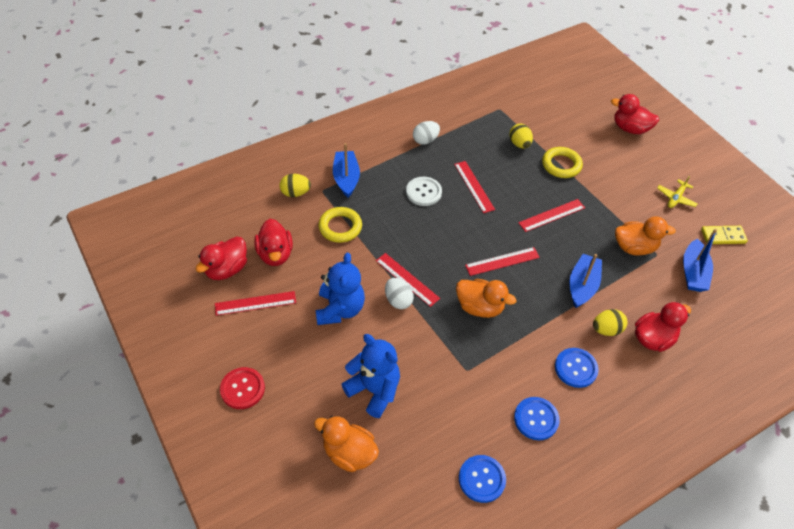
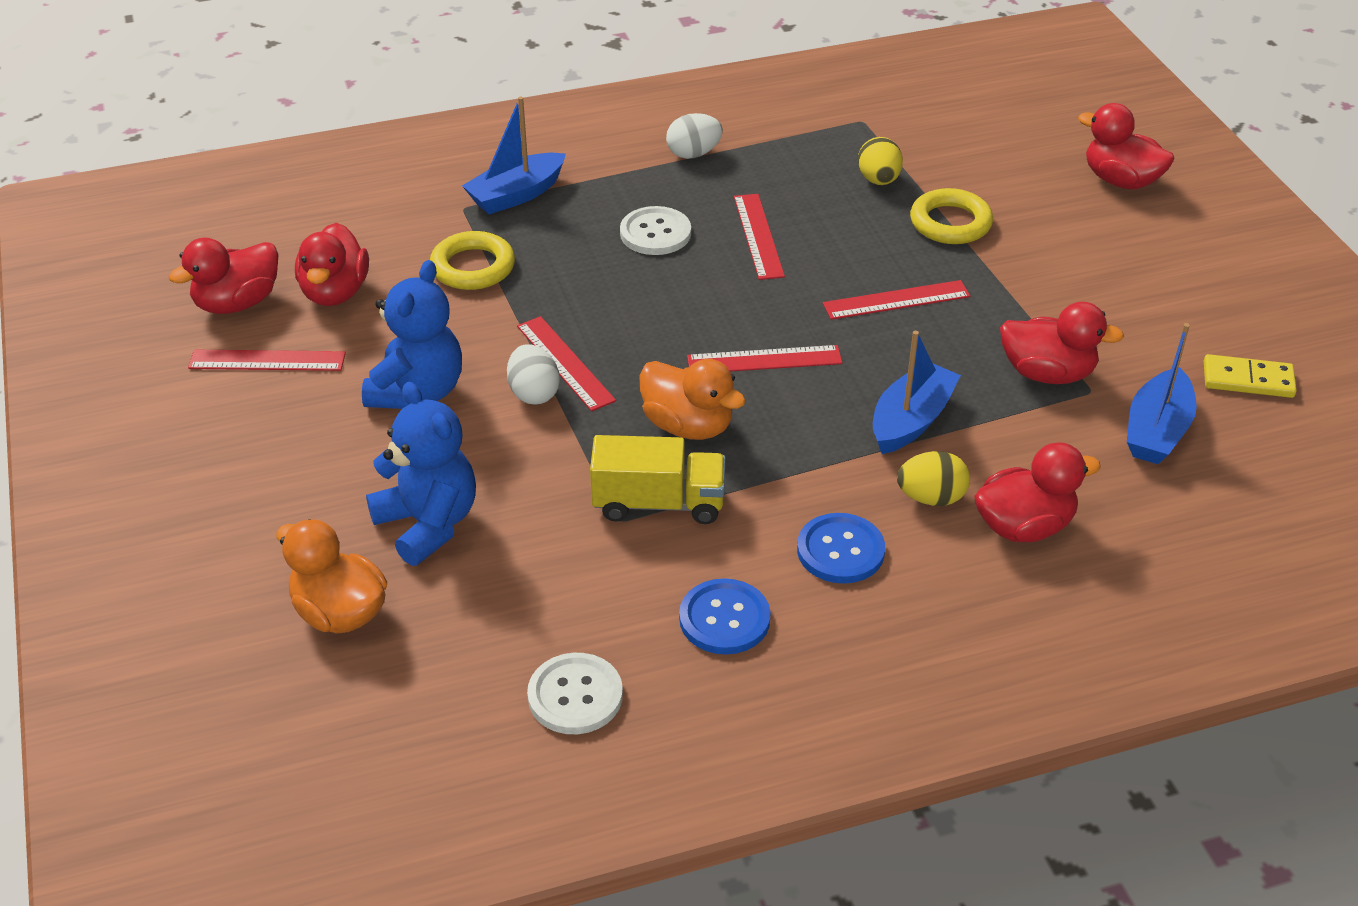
camera: 15 degrees right, 10 degrees down
red button [220,367,265,409] -> none
yellow egg [279,174,311,197] -> none
blue boat [333,143,360,198] -> blue boat turned 135 degrees counterclockwise [462,97,566,214]
blue button [459,455,506,503] -> white button [527,653,623,734]
orange duck [615,216,676,256] -> red duck [1000,302,1124,384]
yellow plane [657,176,698,208] -> none
none -> yellow truck [590,435,725,524]

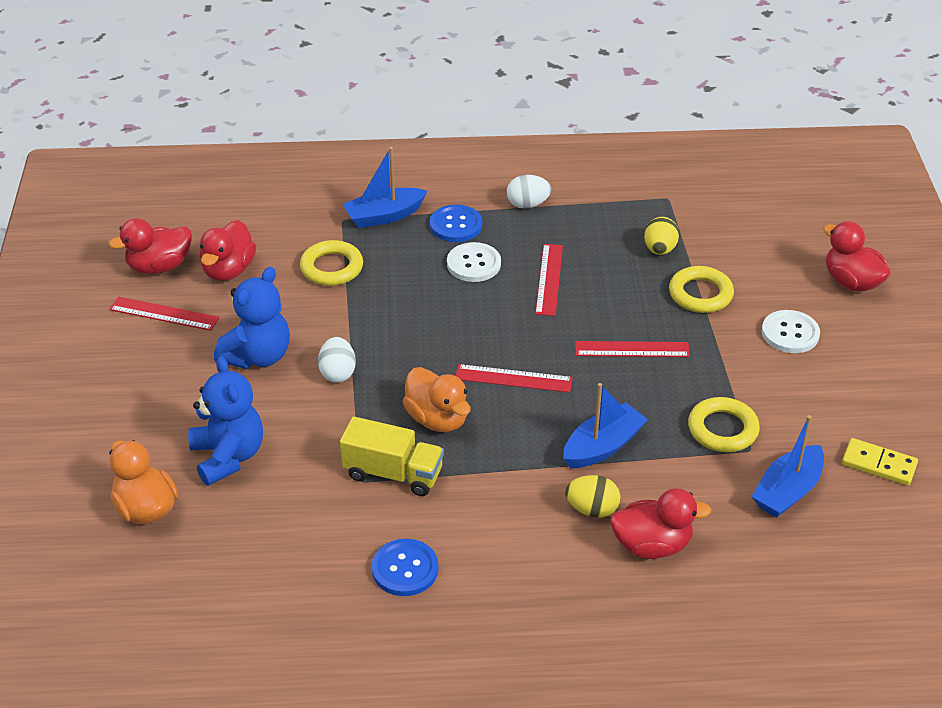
camera: 15 degrees right, 0 degrees up
red ruler [517,316,616,411] -> none
white button [527,653,623,734] -> white button moved to [762,310,820,353]
blue button [797,513,885,584] -> blue button moved to [430,205,482,242]
red duck [1000,302,1124,384] -> yellow ring [688,397,760,452]

